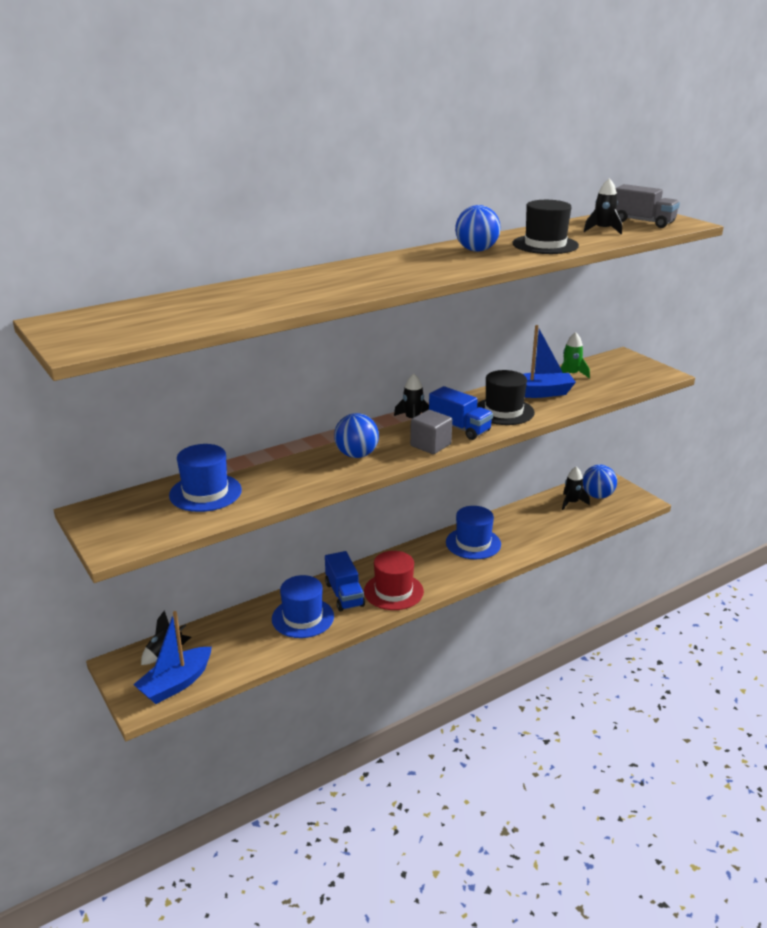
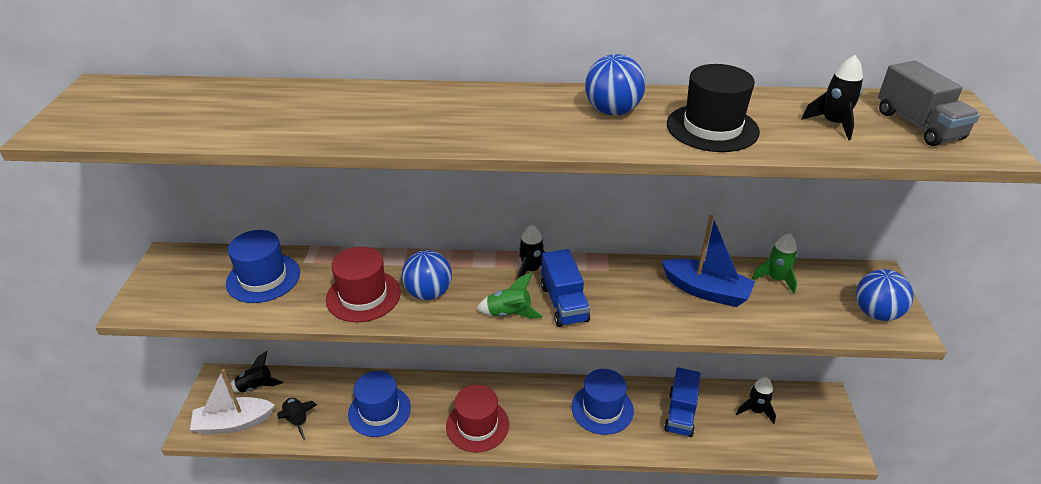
camera: 35 degrees right, 10 degrees up
blue boat [133,611,212,704] -> white boat [190,369,275,435]
blue truck [325,551,365,611] -> blue truck moved to [664,367,701,437]
grey cube [410,410,452,454] -> green rocket [477,273,543,319]
black hat [477,370,535,425] -> none
blue ball [583,464,617,499] -> blue ball moved to [856,269,913,321]
none -> black rocket [277,398,317,440]
none -> red hat [326,246,401,322]

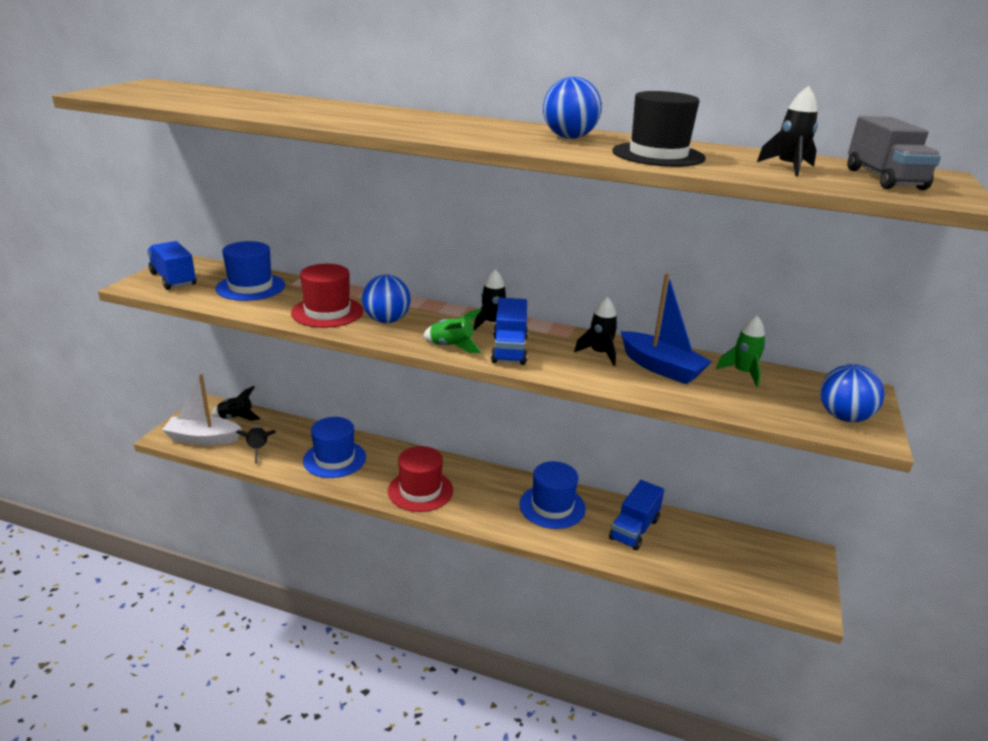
camera: 15 degrees right, 10 degrees down
black rocket [736,377,776,424] -> black rocket moved to [574,297,618,366]
none -> blue truck [147,241,196,290]

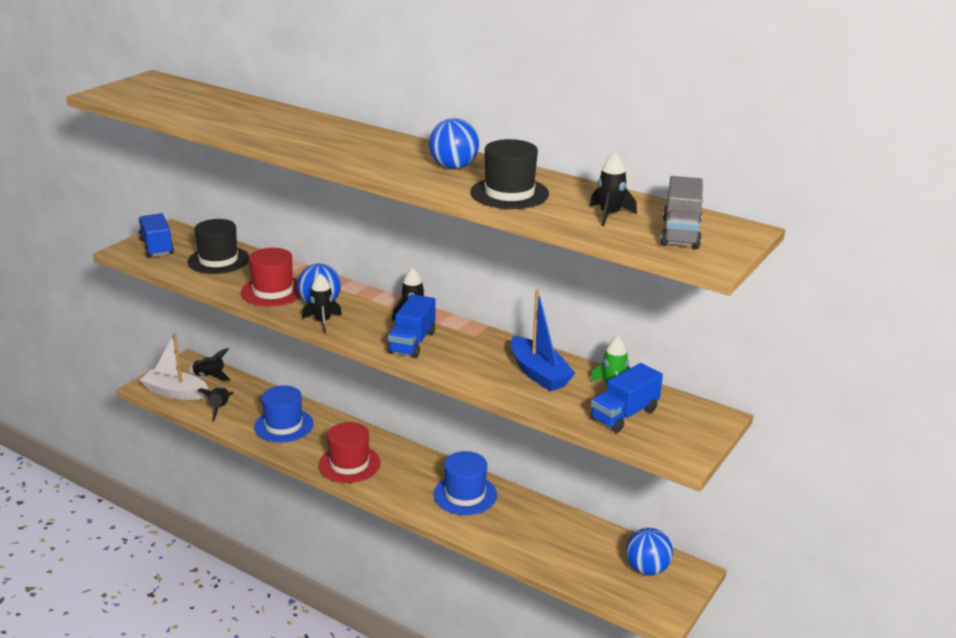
camera: 15 degrees right, 0 degrees up
blue hat [215,241,285,301] -> black hat [188,219,249,274]
green rocket [422,308,482,353] -> none
black rocket [574,297,618,366] -> black rocket moved to [302,274,342,333]
blue truck [609,480,664,550] -> blue truck moved to [590,363,663,433]
blue ball [820,364,885,422] -> blue ball moved to [626,528,673,575]

